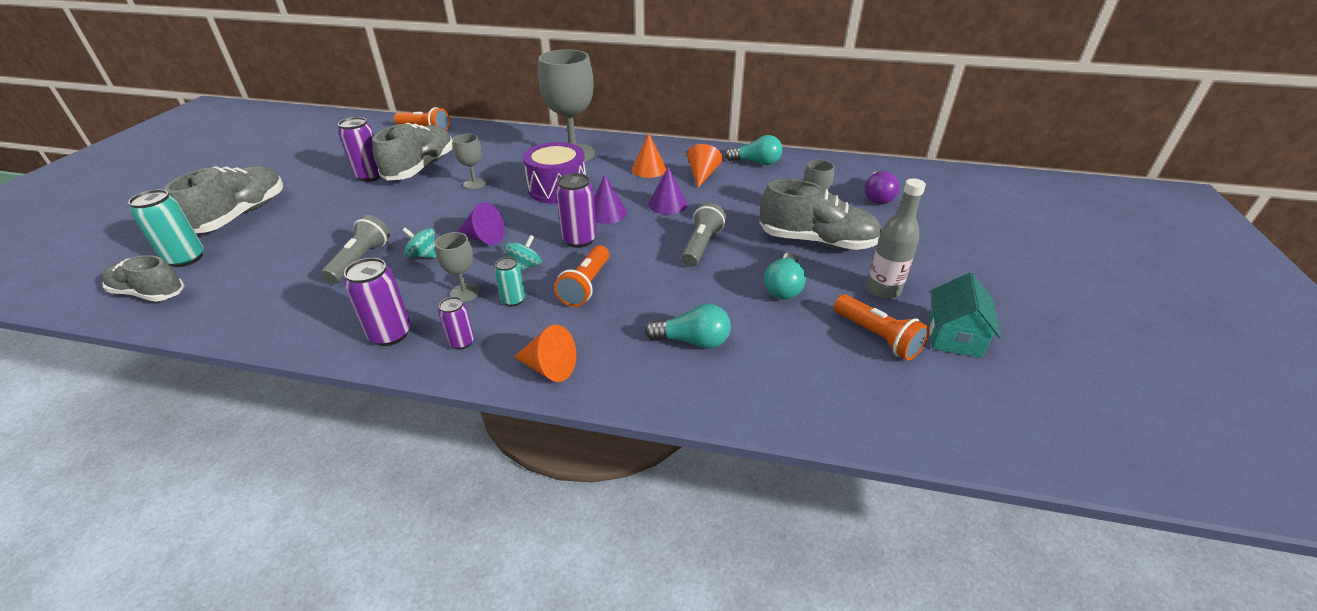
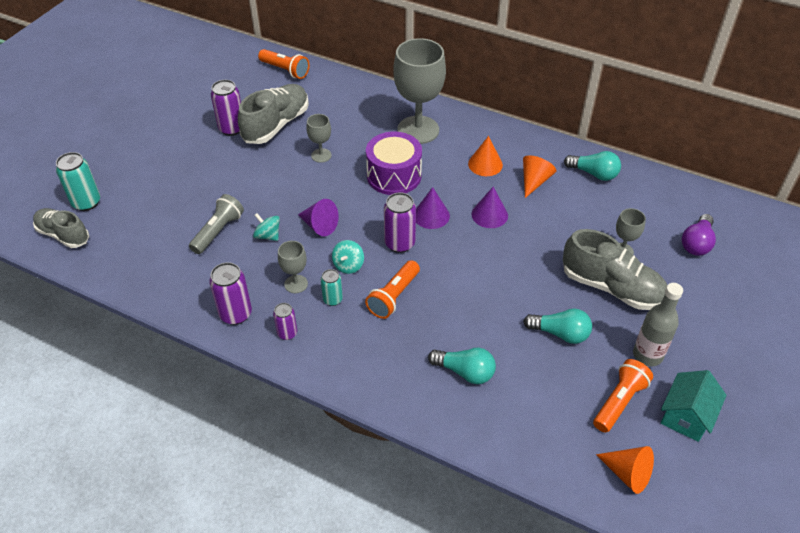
camera: 15 degrees right, 10 degrees up
grey shoe [164,166,283,233] -> none
turquoise spinning top [505,235,542,271] -> turquoise spinning top turned 150 degrees clockwise [332,240,364,274]
orange cone [514,325,576,382] -> orange cone moved to [596,446,654,494]
grey flashlight [681,203,726,267] -> none
turquoise light bulb [764,252,806,300] -> turquoise light bulb turned 105 degrees counterclockwise [523,309,592,344]
orange flashlight [834,294,930,360] -> orange flashlight turned 120 degrees counterclockwise [593,359,653,433]

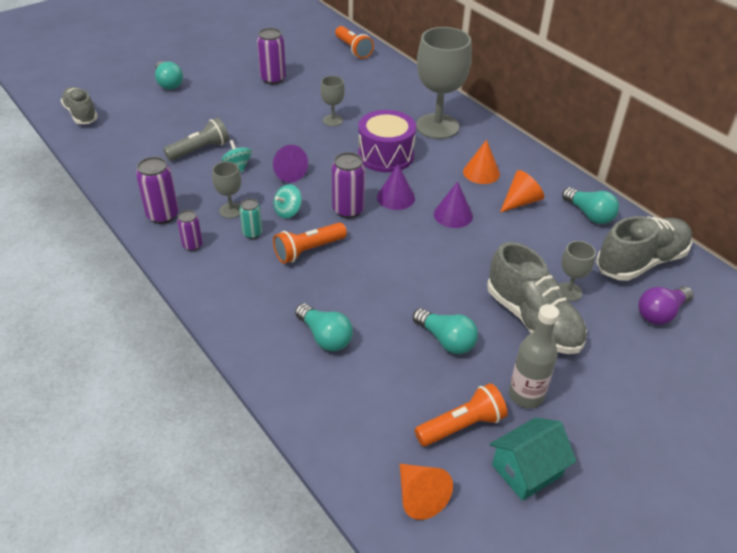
camera: 25 degrees right, 5 degrees down
turquoise can [56,152,100,211] -> none
grey shoe [238,84,309,144] -> grey shoe moved to [596,216,692,281]
none -> turquoise light bulb [155,61,183,90]

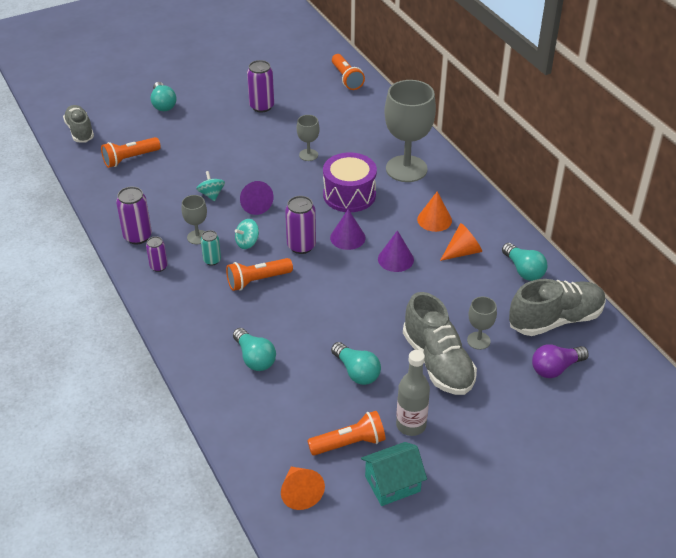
camera: 10 degrees right, 0 degrees up
grey flashlight [163,118,229,161] -> none
none -> orange flashlight [101,137,161,168]

